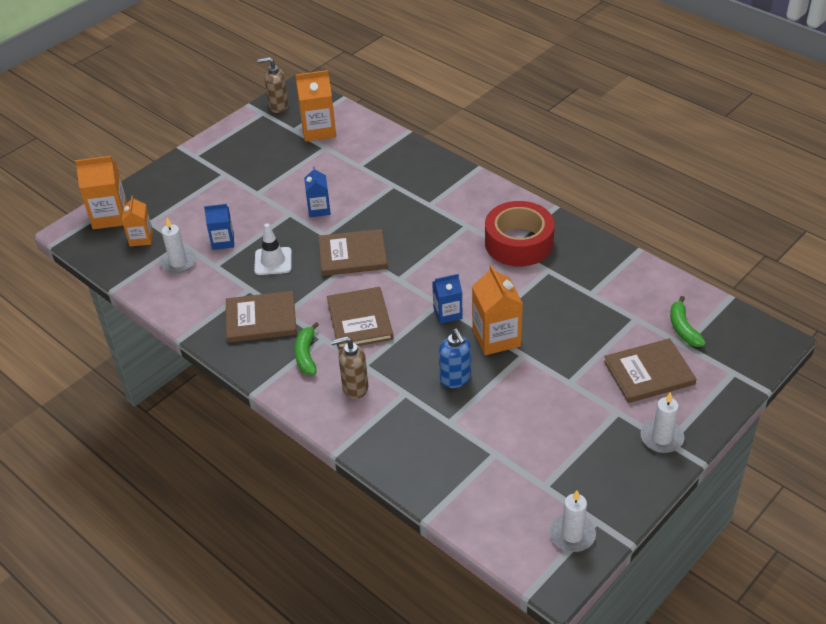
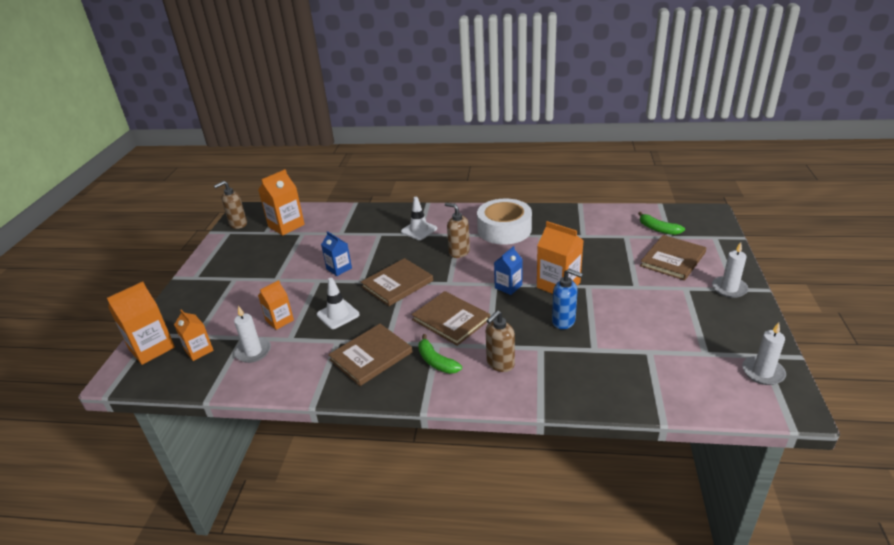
camera: 35 degrees left, 10 degrees down
blue carton [204,204,234,250] -> orange carton [258,280,294,330]
red tape [485,201,555,266] -> white tape [477,198,532,245]
none -> white traffic cone [401,197,437,240]
none -> brown soap dispenser [445,203,470,258]

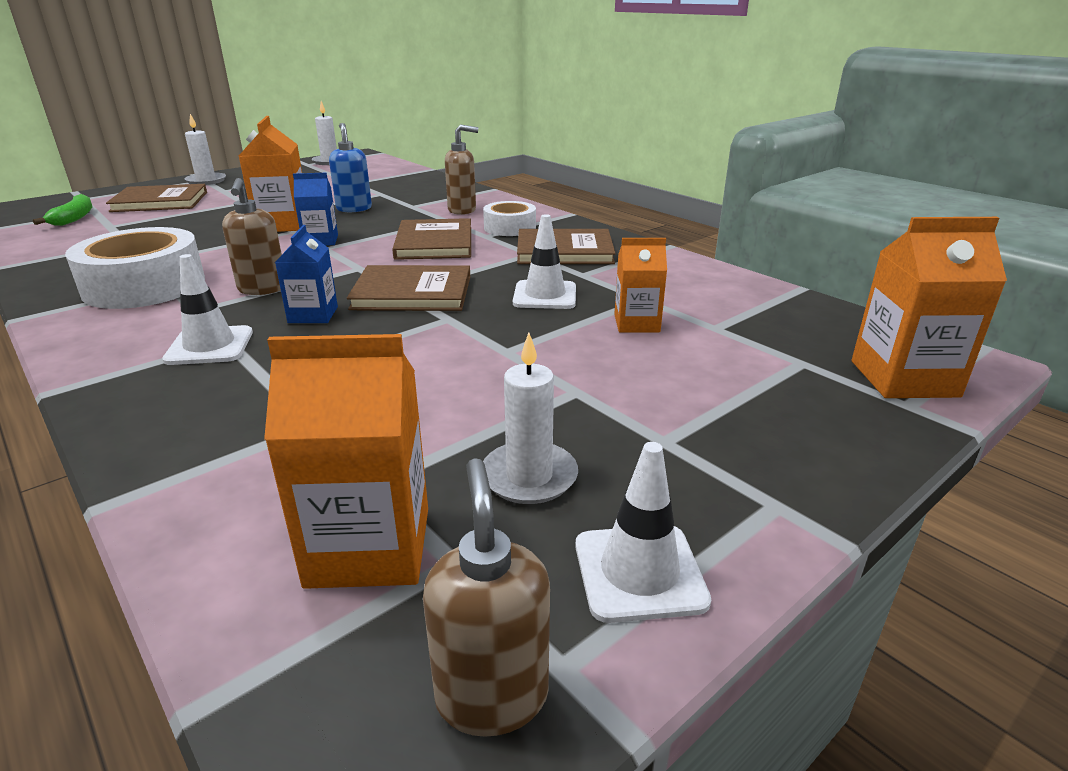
camera: 140 degrees left, 5 degrees down
orange carton [174,310,214,361] -> none
brown soap dispenser [214,181,247,229] -> brown soap dispenser turned 105 degrees counterclockwise [423,458,550,737]
white candle [234,306,271,363] -> white candle moved to [483,332,578,504]
blue carton [321,231,352,276] -> blue carton moved to [275,225,338,323]
green banana [418,334,462,374] -> white tape [483,201,536,236]
none -> white traffic cone [575,442,711,623]

